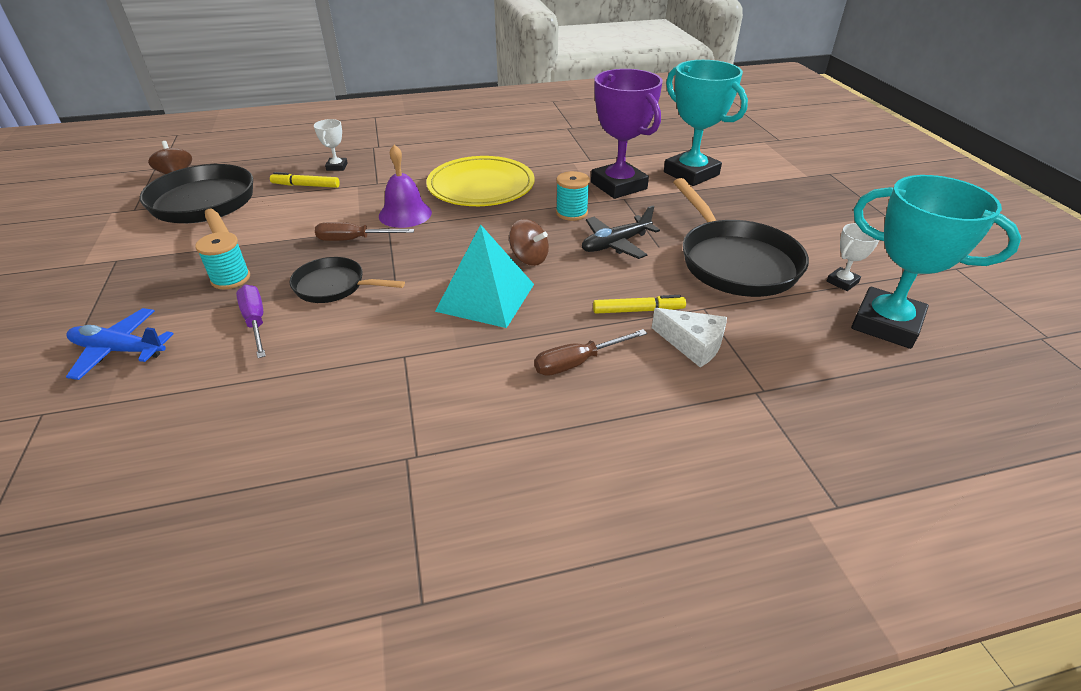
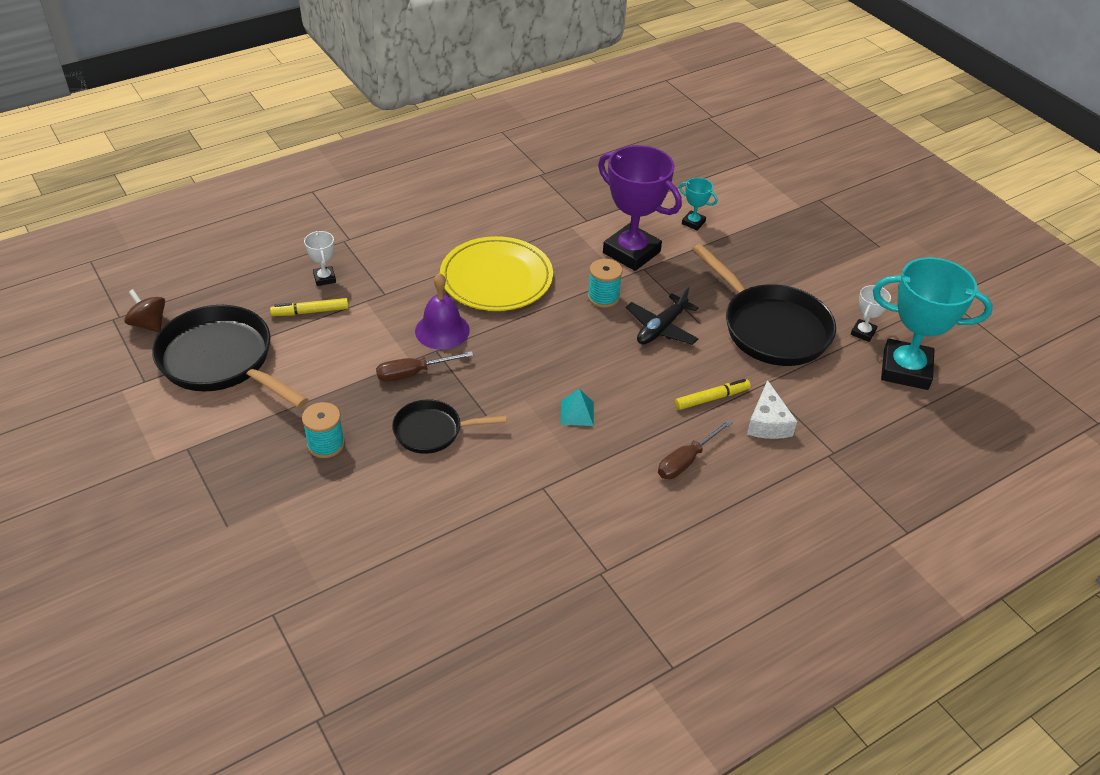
camera: 20 degrees left, 5 degrees up
blue plane [66,308,174,380] -> none
purple screwdriver [236,285,266,358] -> none
turquoise pyramid [435,224,534,328] -> turquoise pyramid [561,389,594,426], size x0.47
brown spinning top [509,219,549,266] -> none
white cheese [652,308,727,367] -> white cheese turned 75 degrees clockwise [747,380,797,439]
turquoise trophy [664,60,748,186] -> turquoise trophy [679,178,718,230], size x0.44

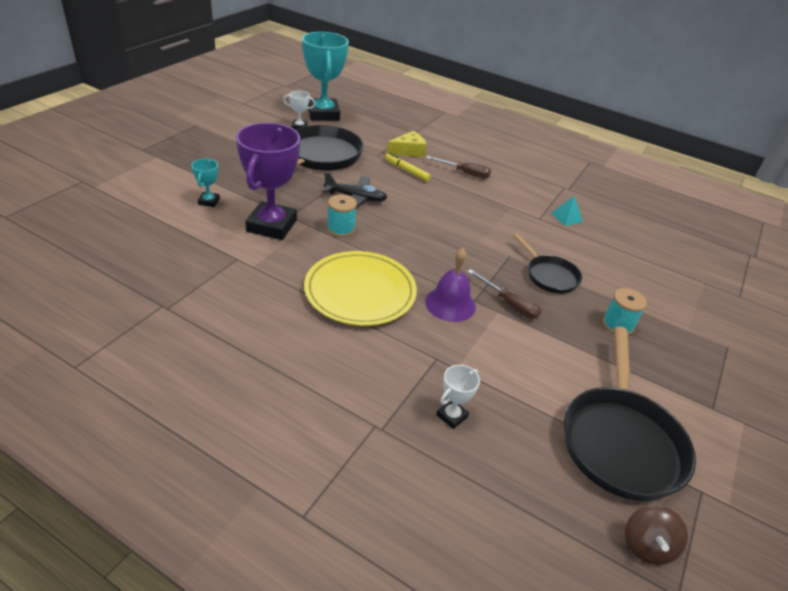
camera: 120 degrees left, 5 degrees down
yellow marker [270,298,349,316] -> none
turquoise pyramid [561,389,594,426] -> turquoise pyramid moved to [551,196,583,226]
white cheese [747,380,797,439] -> yellow cheese [387,131,427,157]

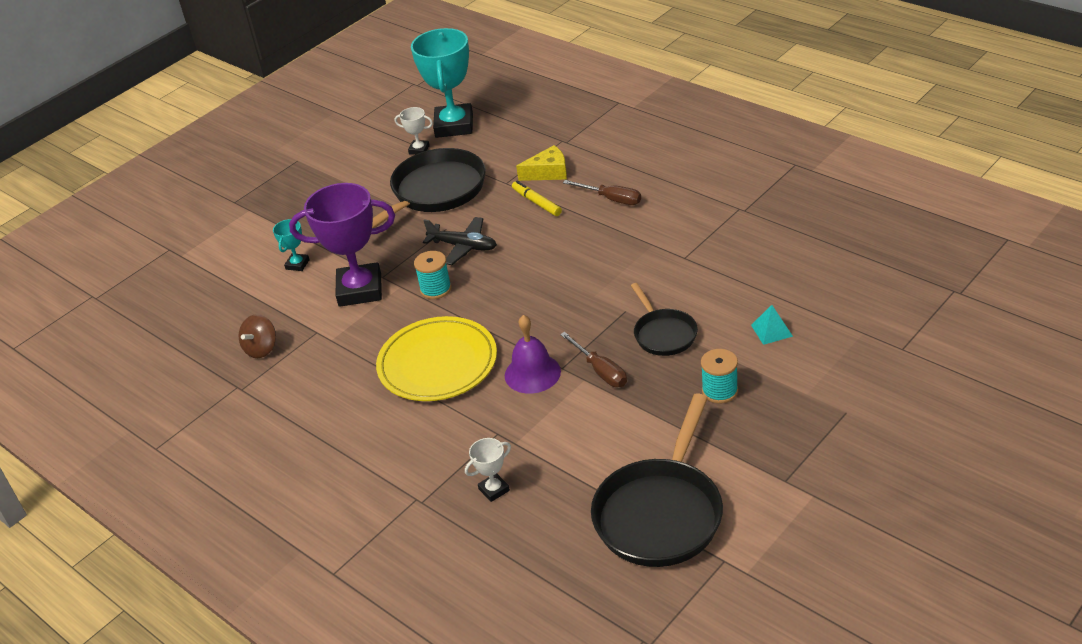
camera: 20 degrees right, 0 degrees up
purple trophy [236,123,300,240] -> purple trophy turned 60 degrees clockwise [289,183,395,307]
turquoise pyramid [551,196,583,226] -> turquoise pyramid moved to [751,305,793,345]
brown spinning top [625,505,688,565] -> brown spinning top moved to [239,314,276,358]

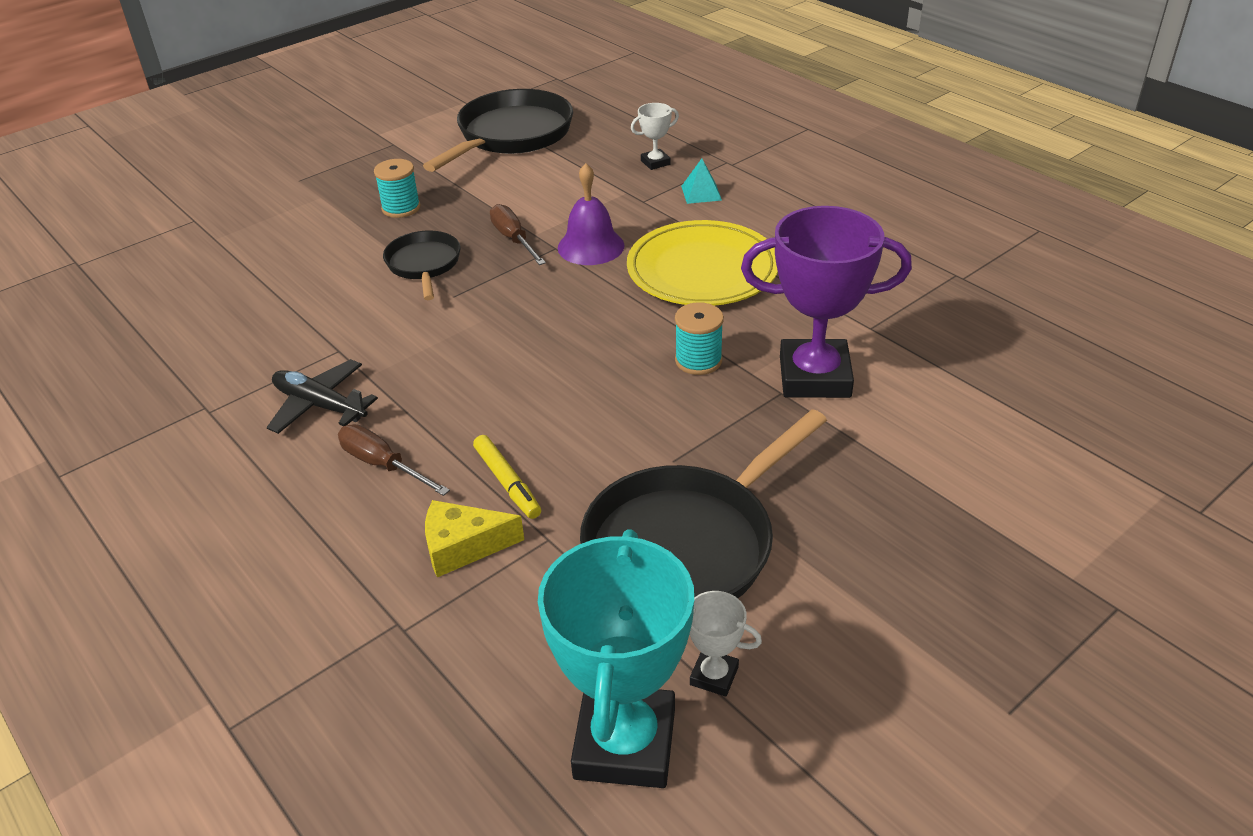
camera: 175 degrees left, 0 degrees up
brown spinning top [239,314,276,358] -> none
turquoise trophy [273,219,310,271] -> none
black plane [423,217,497,265] -> black plane moved to [267,359,378,434]
turquoise pyramid [751,305,793,345] -> turquoise pyramid moved to [681,159,722,204]

